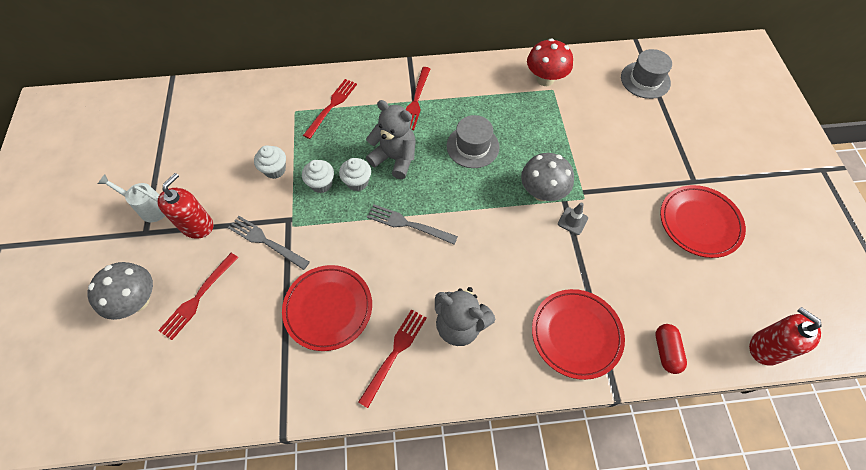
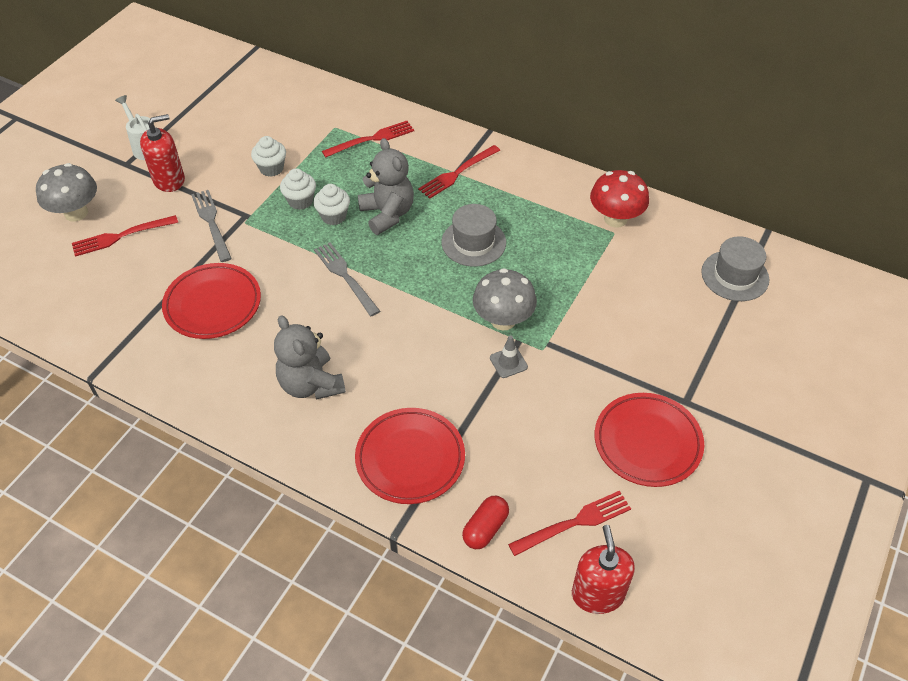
camera: 35 degrees right, 10 degrees down
red fork [358,309,427,408] -> red fork moved to [508,491,631,556]

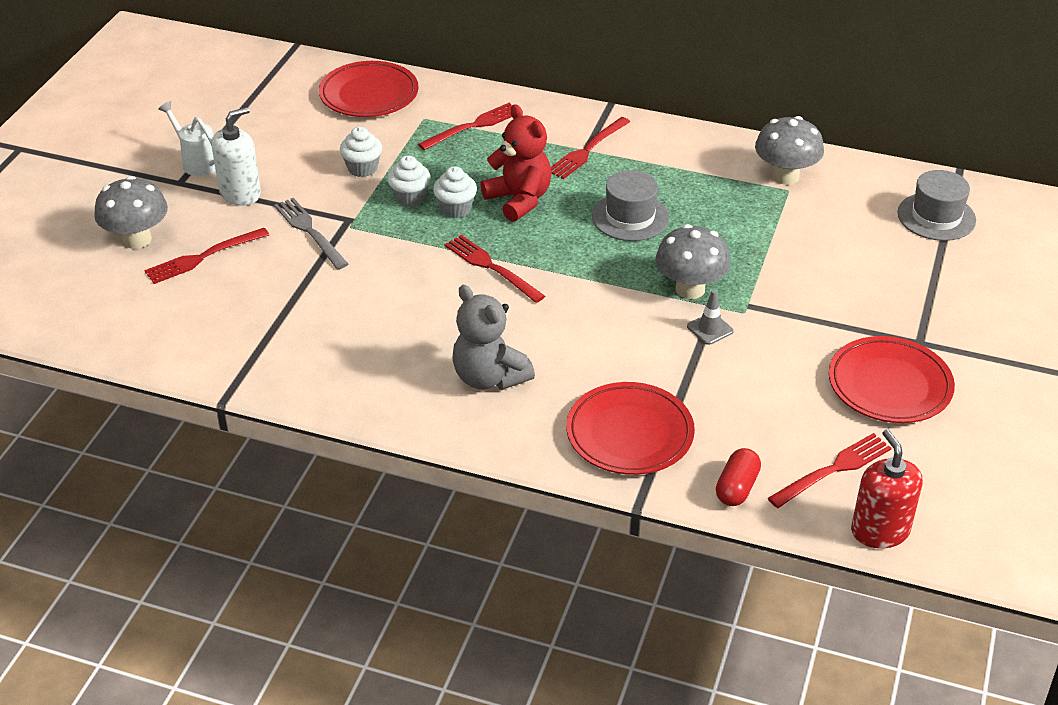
camera: 10 degrees left, 10 degrees down
red soap dispenser [140,114,185,192] -> white soap dispenser [211,107,261,206]
red plate [162,263,261,339] -> red plate moved to [319,61,419,117]
grey fork [314,242,380,316] -> red fork [444,235,545,303]
grey teddy bear [358,138,414,235] -> red teddy bear [480,104,552,222]
red mushroom [590,170,649,228] -> grey mushroom [755,116,824,185]

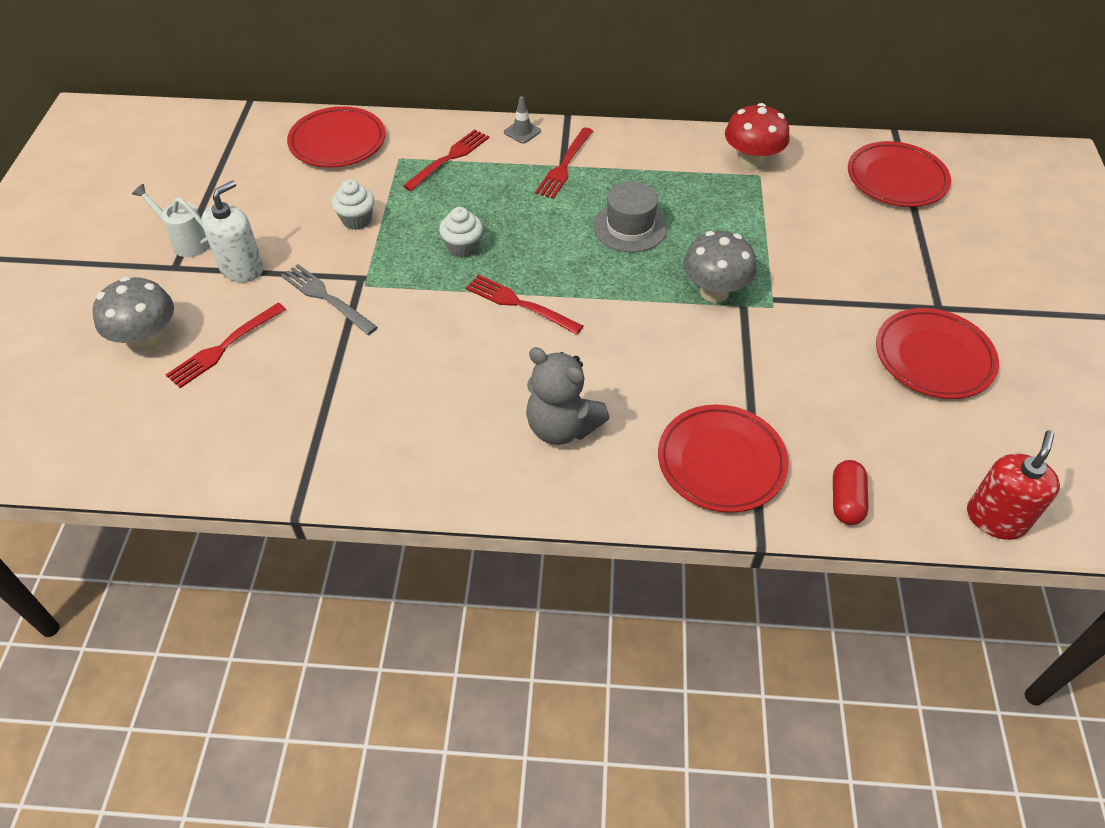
camera: 15 degrees left, 10 degrees up
white cupcake [387,155,431,207] -> none
red teddy bear [480,104,552,222] -> none
grey traffic cone [687,290,734,345] -> grey traffic cone moved to [504,96,541,144]
grey mushroom [755,116,824,185] -> red mushroom [725,103,789,170]
red fork [768,433,891,508] -> none
red soap dispenser [851,429,923,548] -> red soap dispenser turned 60 degrees clockwise [967,430,1060,540]
grey hat [897,170,976,241] -> red plate [848,141,951,207]

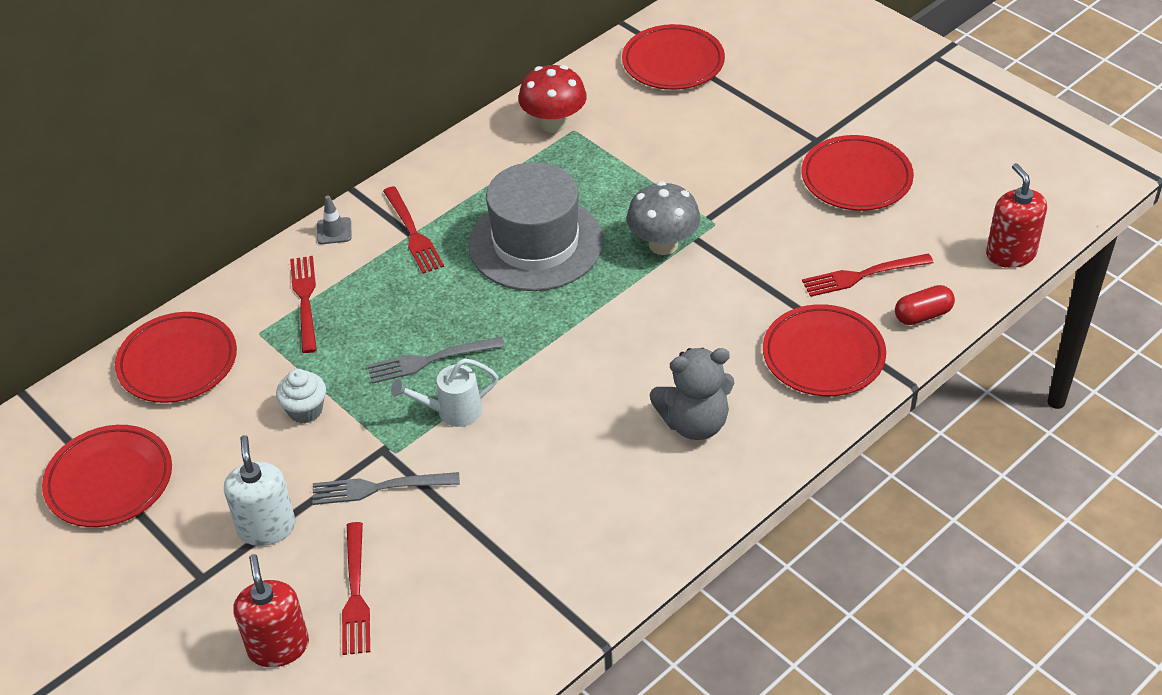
camera: 45 degrees left, 5 degrees down
grey mushroom [92,277,174,351] -> red soap dispenser [233,554,309,667]
white watering can [132,184,210,257] -> white watering can moved to [391,358,498,427]
white cupcake [439,207,483,258] -> grey fork [367,336,505,384]
red fork [466,275,583,335] -> red fork moved to [802,253,934,297]
grey hat [593,181,667,252] -> grey hat [469,162,604,291], size x1.68
red capsule [833,460,869,525] -> red capsule turned 75 degrees counterclockwise [895,285,955,325]
none -> red plate [42,425,172,527]

